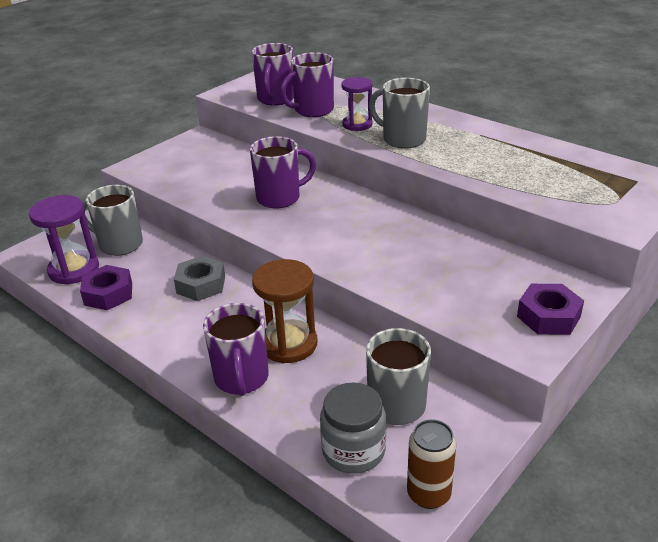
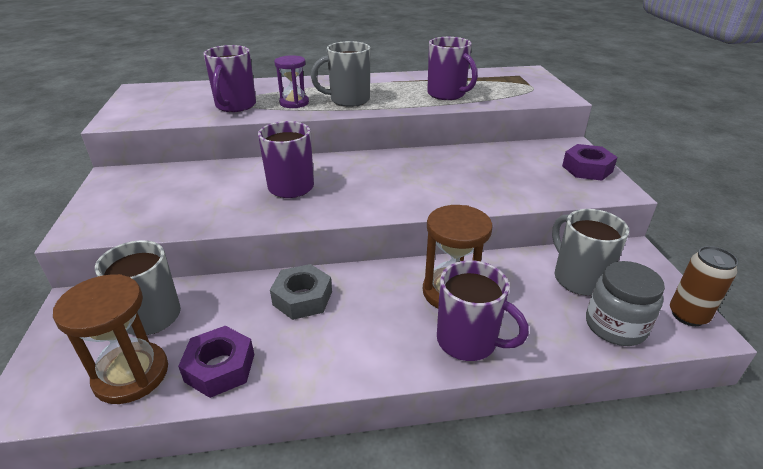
camera: 50 degrees left, 0 degrees up
purple hourglass [29,195,99,285] -> brown hourglass [53,274,168,404]
purple mug [252,43,294,105] -> purple mug moved to [427,37,478,100]

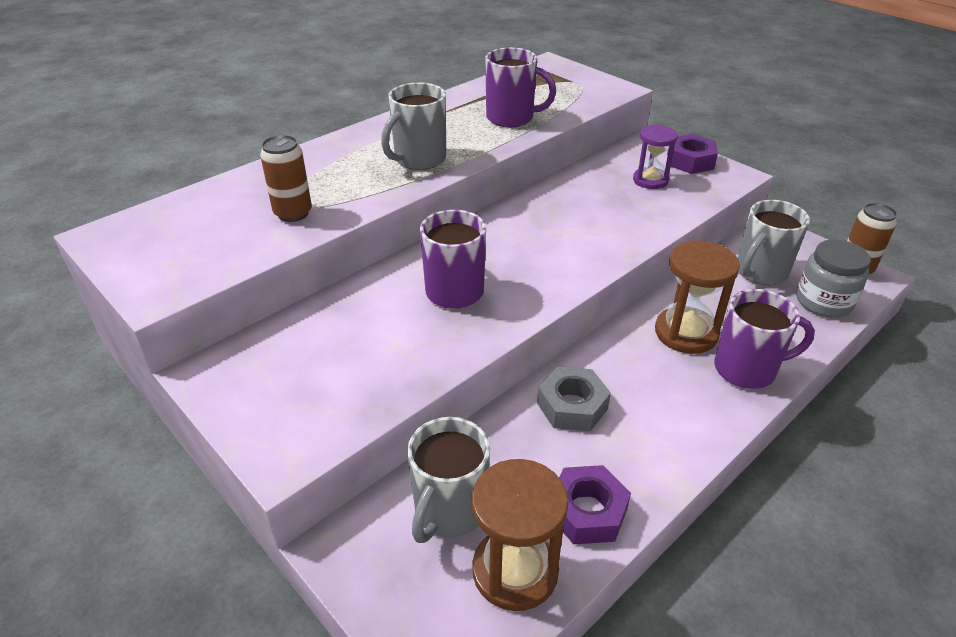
camera: 35 degrees left, 5 degrees up
purple mug [203,45,256,112] -> brown can [260,135,312,222]
purple hourglass [274,55,309,108] -> purple hourglass moved to [633,125,678,189]
grey mug [552,209,629,296] -> grey mug turned 75 degrees counterclockwise [738,200,810,285]

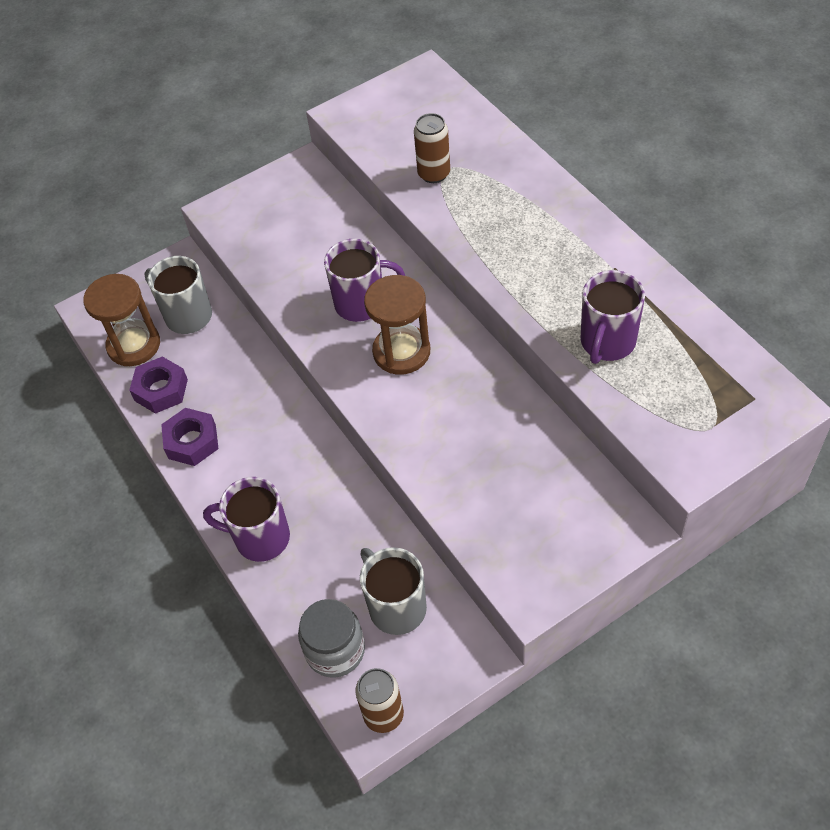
camera: 105 degrees right, 15 degrees up
grey mug [381,82,446,170] -> none
grey nut [537,367,611,431] -> none
purple hourglass [633,125,678,189] -> none
brown hourglass [655,240,740,354] -> brown hourglass moved to [364,275,430,375]
purple nut [667,134,718,174] -> purple nut moved to [161,408,219,466]
purple mug [714,289,815,389] -> purple mug turned 90 degrees clockwise [203,477,290,562]

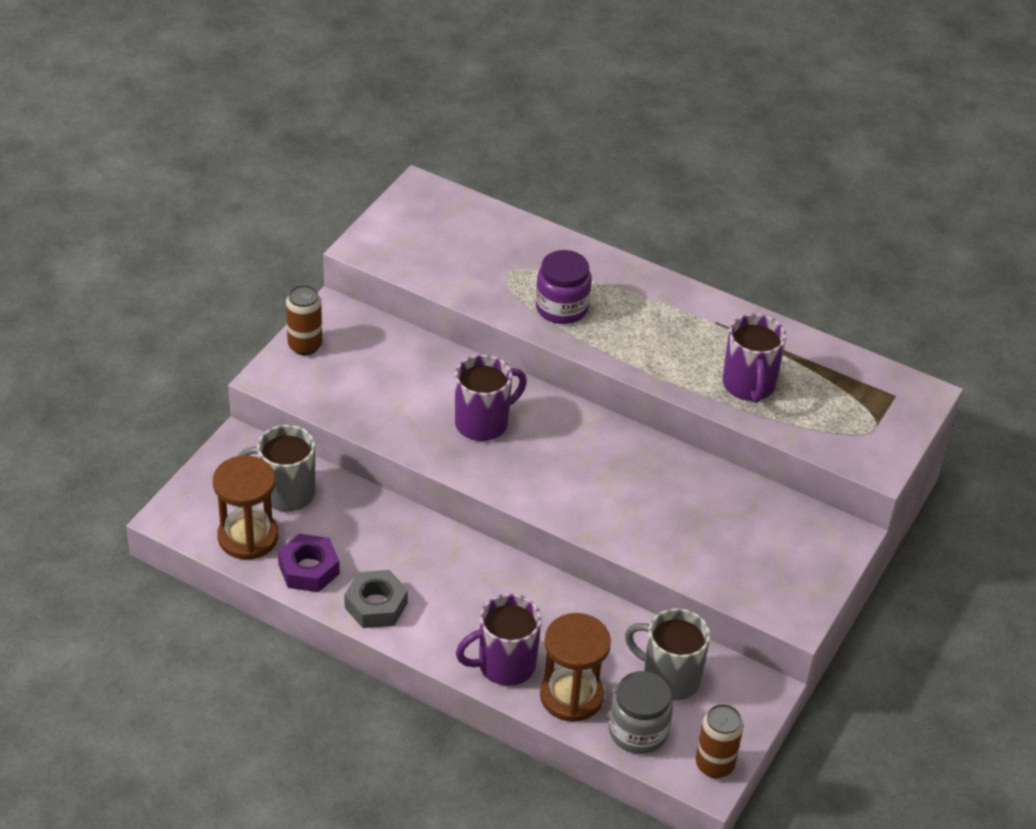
camera: 35 degrees left, 10 degrees down
purple nut [161,408,219,466] -> grey nut [344,570,408,628]
brown hourglass [364,275,430,375] -> brown hourglass moved to [540,613,611,722]
brown can [414,113,450,183] -> brown can moved to [286,285,322,355]
none -> purple jar [536,250,592,324]

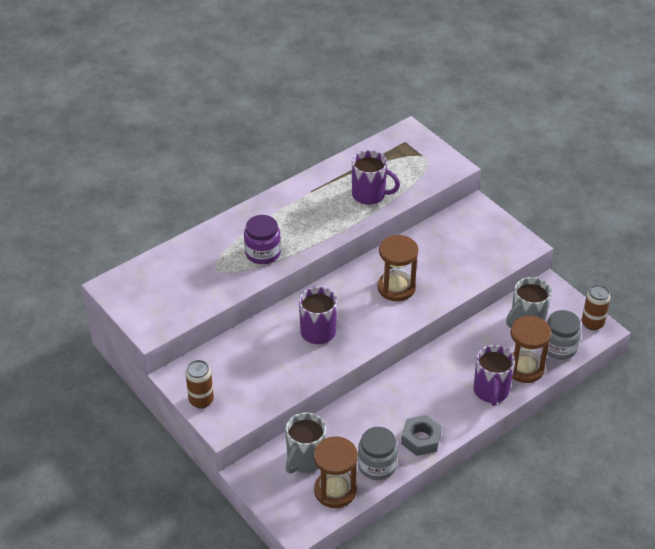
camera: 65 degrees left, 0 degrees up
purple nut [278,534,340,592] -> grey jar [358,427,398,480]
none -> brown hourglass [378,235,418,301]

